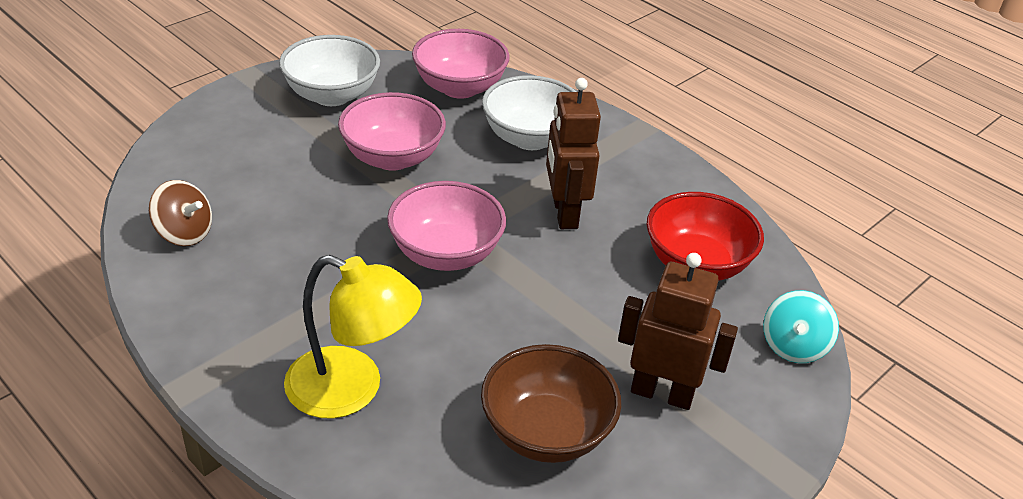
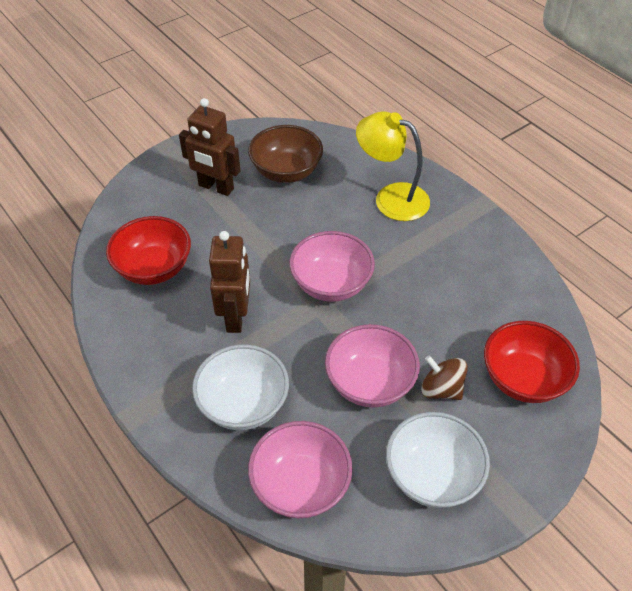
camera: 170 degrees left, 10 degrees up
brown spinning top [149,180,212,246] -> brown spinning top moved to [421,355,468,400]
turquoise spinning top [763,290,839,363] -> none
none -> red bowl [484,321,580,403]

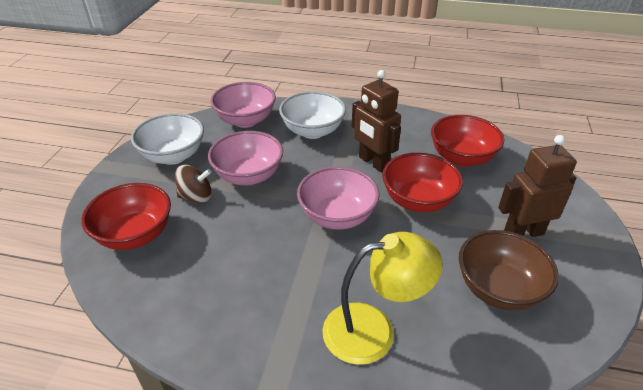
camera: 140 degrees right, 10 degrees down
none -> red bowl [382,153,463,212]

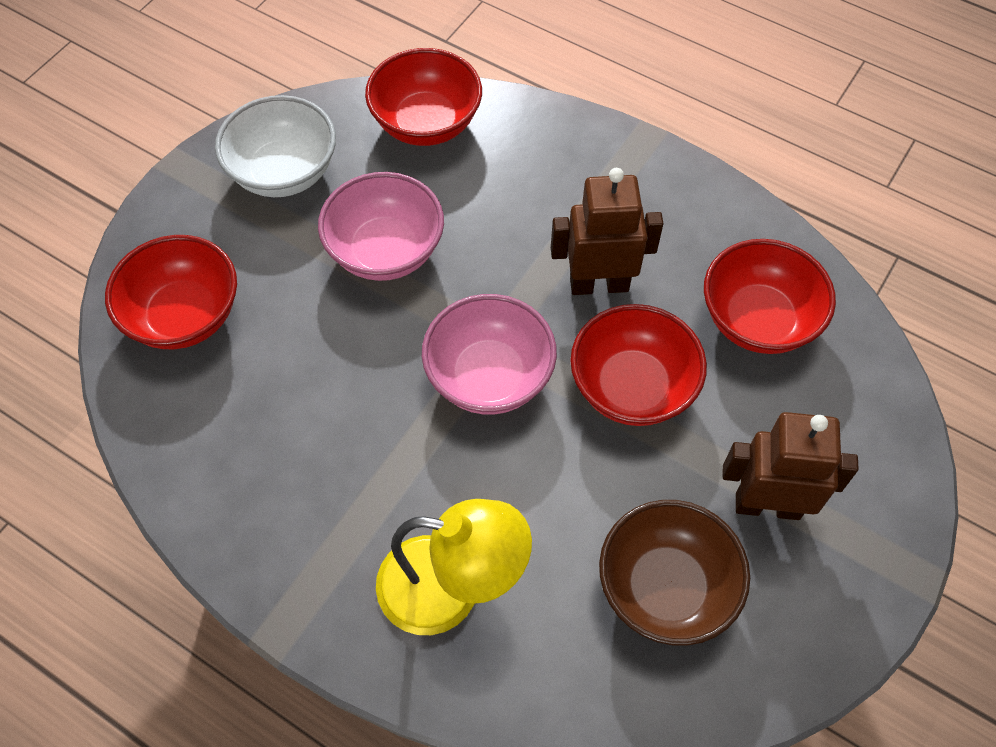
camera: 20 degrees right, 20 degrees up
brown spinning top [175,165,212,203] -> none
pink bowl [211,82,276,128] -> red bowl [365,48,482,146]
white bowl [279,91,346,139] -> none
brown robot [352,70,401,172] -> brown robot turned 105 degrees clockwise [551,168,664,295]

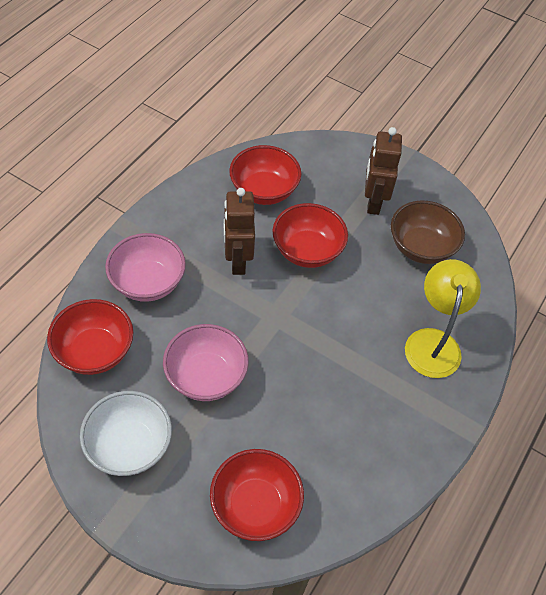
camera: 95 degrees left, 5 degrees down
pink bowl [422,294,557,415] -> pink bowl moved to [105,233,186,302]

